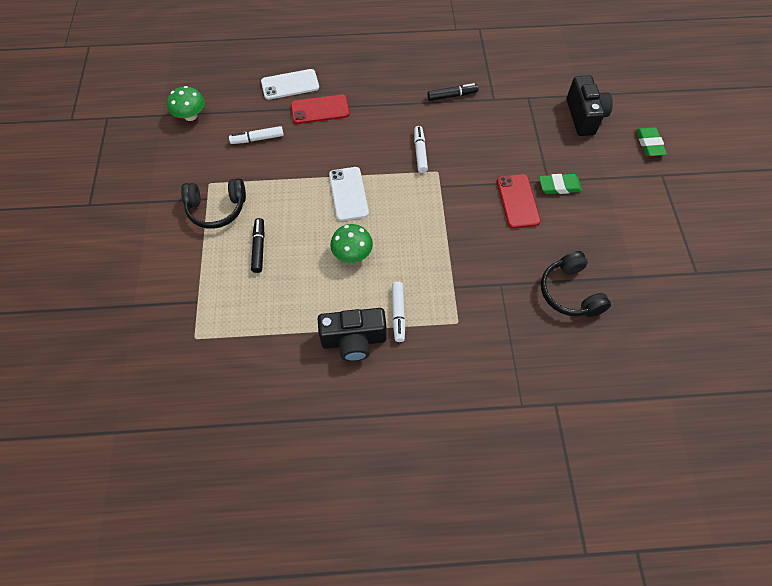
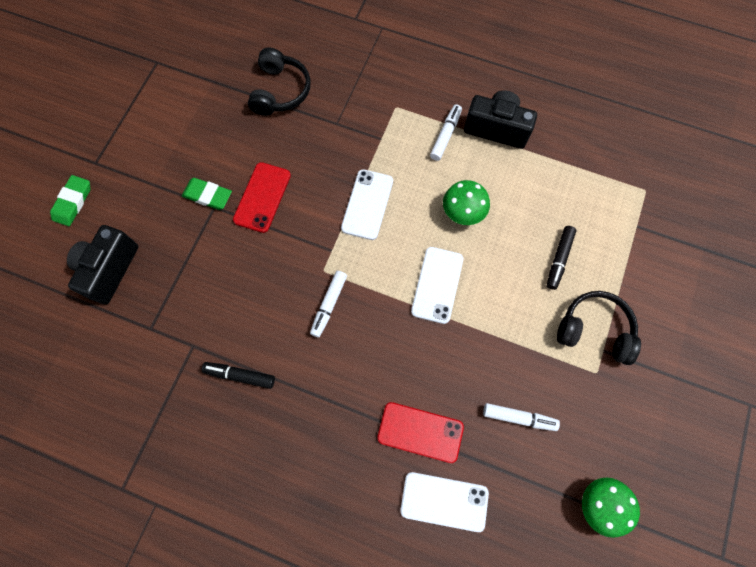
camera: 155 degrees left, 10 degrees up
none -> white phone [341,169,393,240]

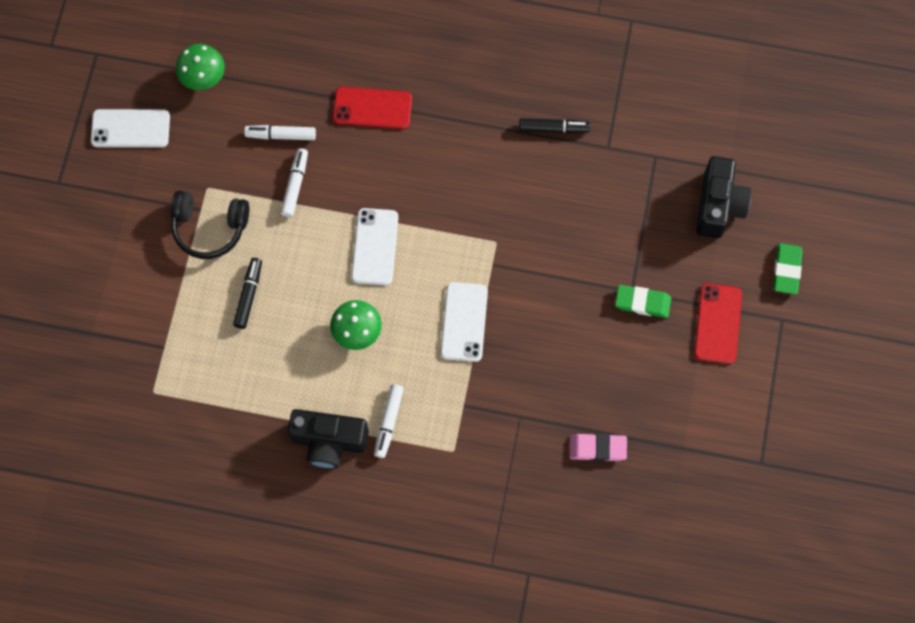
camera: 170 degrees right, 0 degrees up
red phone [233,162,291,233] -> red phone moved to [694,283,742,364]
black headphones [248,48,311,116] -> pink eraser [569,434,627,461]
white marker [310,271,347,337] -> white marker moved to [281,148,308,217]
white phone [400,472,489,532] -> white phone moved to [91,109,170,148]

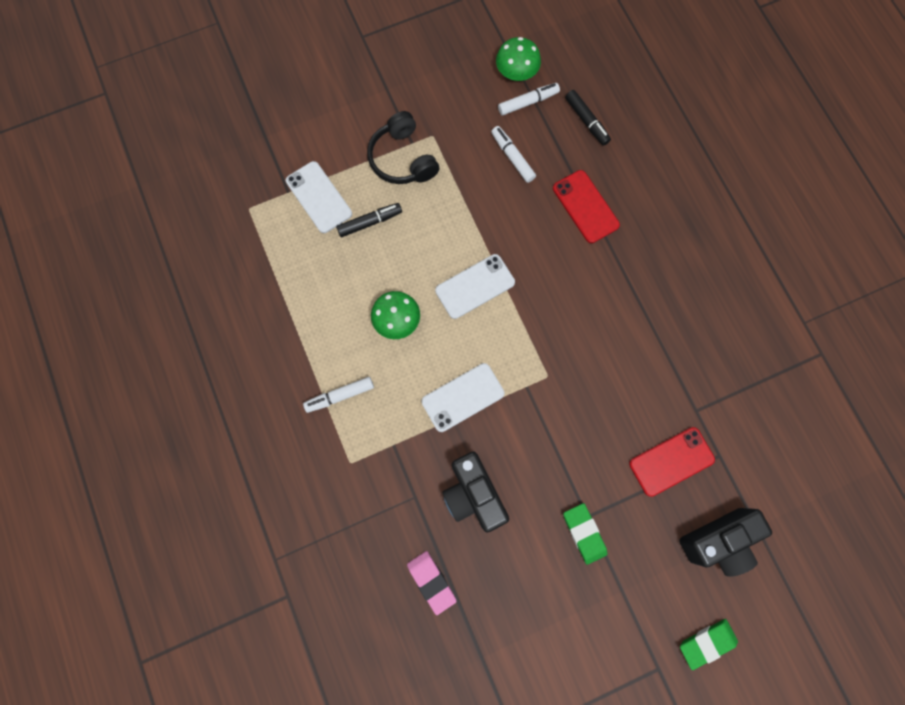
camera: 55 degrees right, 5 degrees up
white phone [91,109,170,148] -> white phone moved to [286,161,352,233]
white marker [281,148,308,217] -> white marker moved to [498,83,560,115]
black camera [288,409,369,468] -> black camera moved to [442,451,509,532]
black marker [519,118,590,134] -> black marker moved to [565,90,611,146]
red phone [694,283,742,364] -> red phone moved to [629,427,715,497]

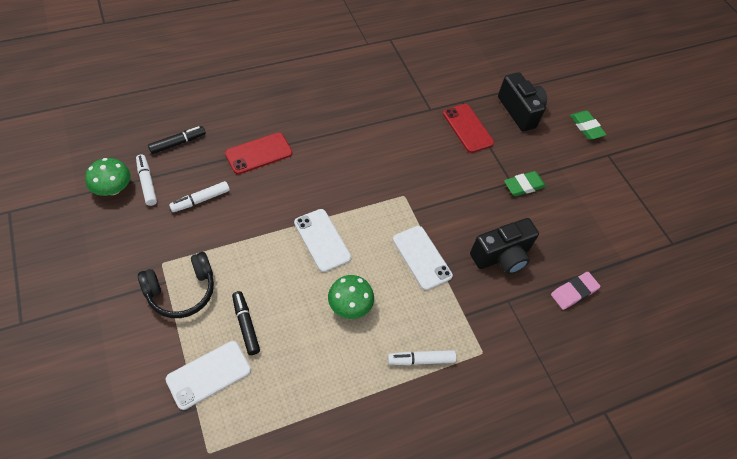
camera: 95 degrees left, 20 degrees down
white marker [303,377,374,413] -> white marker turned 105 degrees clockwise [388,350,456,365]

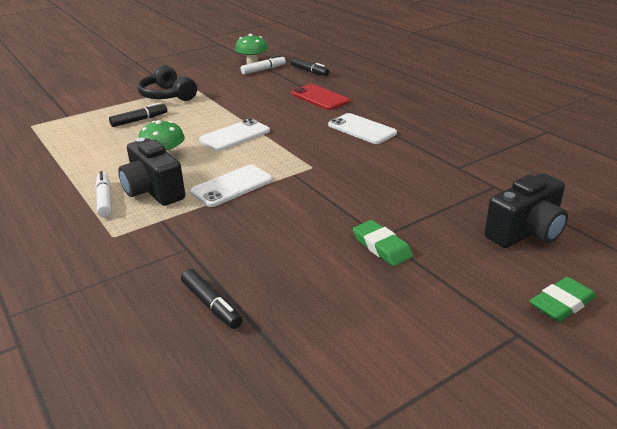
camera: 85 degrees right, 25 degrees down
white phone [165,341,251,410] -> white phone moved to [328,113,397,144]
white marker [169,181,230,212] -> none
red phone [443,104,494,153] -> none
black camera [470,218,539,274] -> black camera moved to [118,137,185,206]
pink eraser [551,272,601,310] -> black marker [181,269,243,329]

